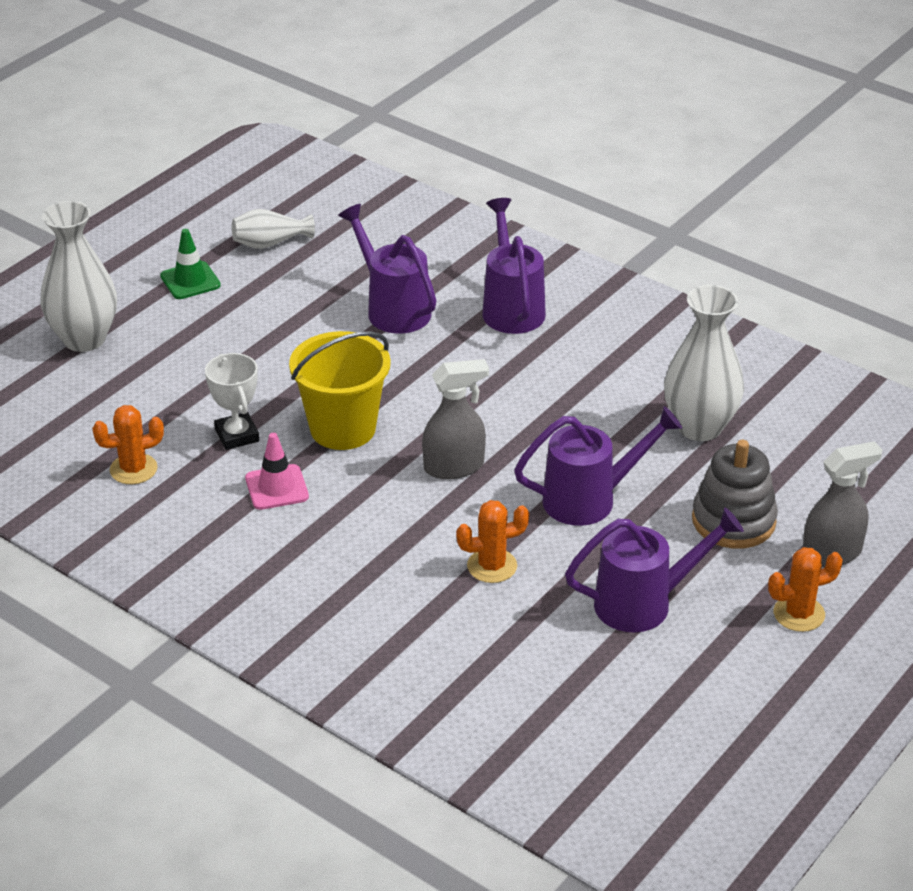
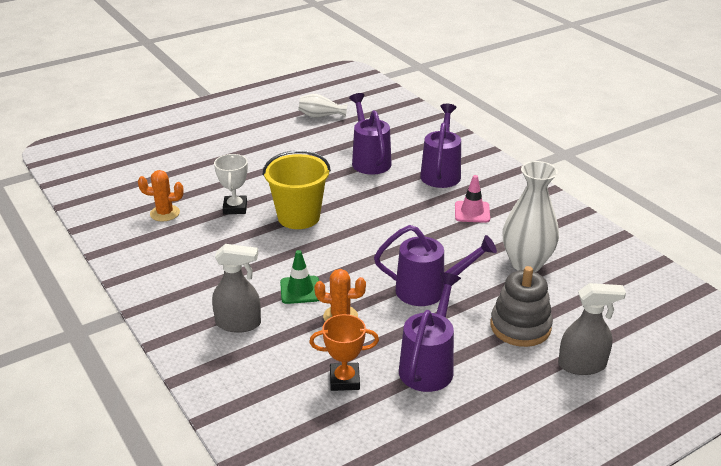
camera: 20 degrees right, 5 degrees down
white vase [40,201,117,352] -> none
green traffic cone [160,229,221,299] -> green traffic cone moved to [280,250,319,304]
pink traffic cone [245,433,309,510] -> pink traffic cone moved to [455,175,490,223]
grey spray bottle [422,359,489,479] -> grey spray bottle moved to [212,244,261,333]
purple watering can [565,508,744,632] -> purple watering can turned 75 degrees counterclockwise [399,272,461,392]
orange cactus [768,547,843,632] -> none
none -> orange trophy [309,314,379,391]

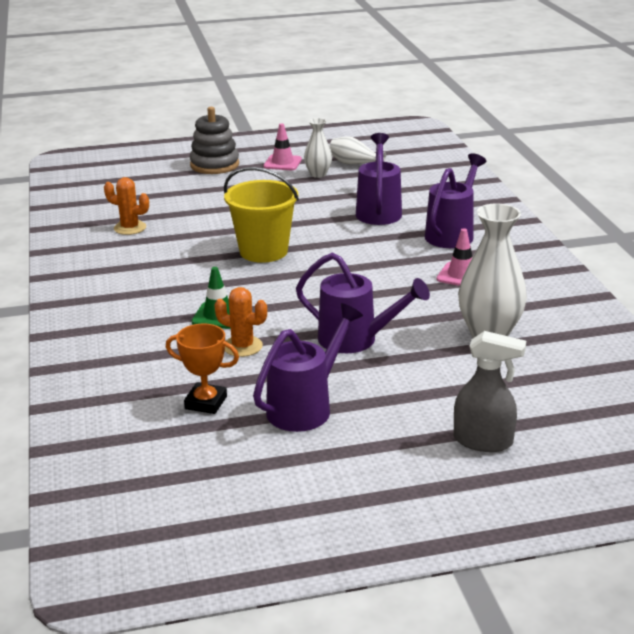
camera: 20 degrees right, 5 degrees down
grey spray bottle [212,244,261,333] -> none
white trophy [214,154,248,214] -> none
grey stacking toy [490,266,553,347] -> grey stacking toy moved to [190,107,239,174]
none -> pink traffic cone [263,123,302,170]
none -> white vase [304,118,332,178]

